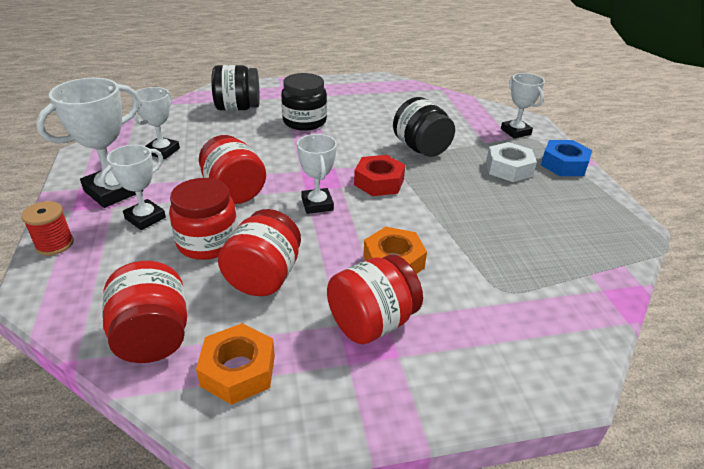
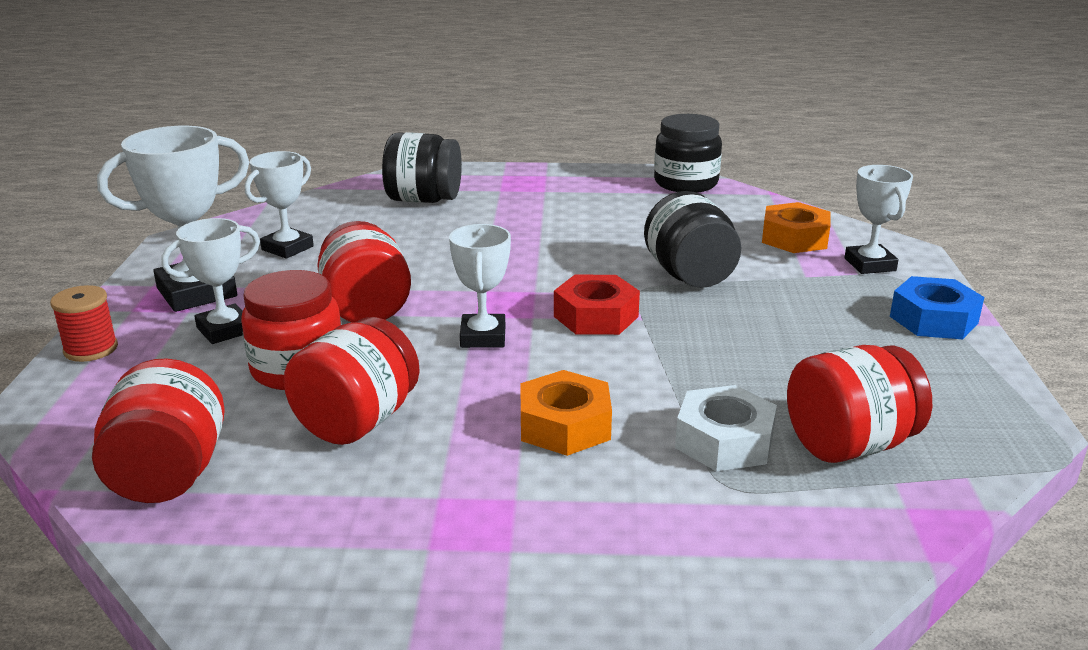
camera: 15 degrees right, 10 degrees down
orange nut [196,323,275,405] -> orange nut moved to [762,202,831,253]
black jar [281,73,327,131] -> black jar moved to [654,114,722,193]
red jar [327,254,423,345] -> red jar moved to [787,345,932,463]
white nut [486,142,537,182] -> white nut moved to [675,385,777,471]

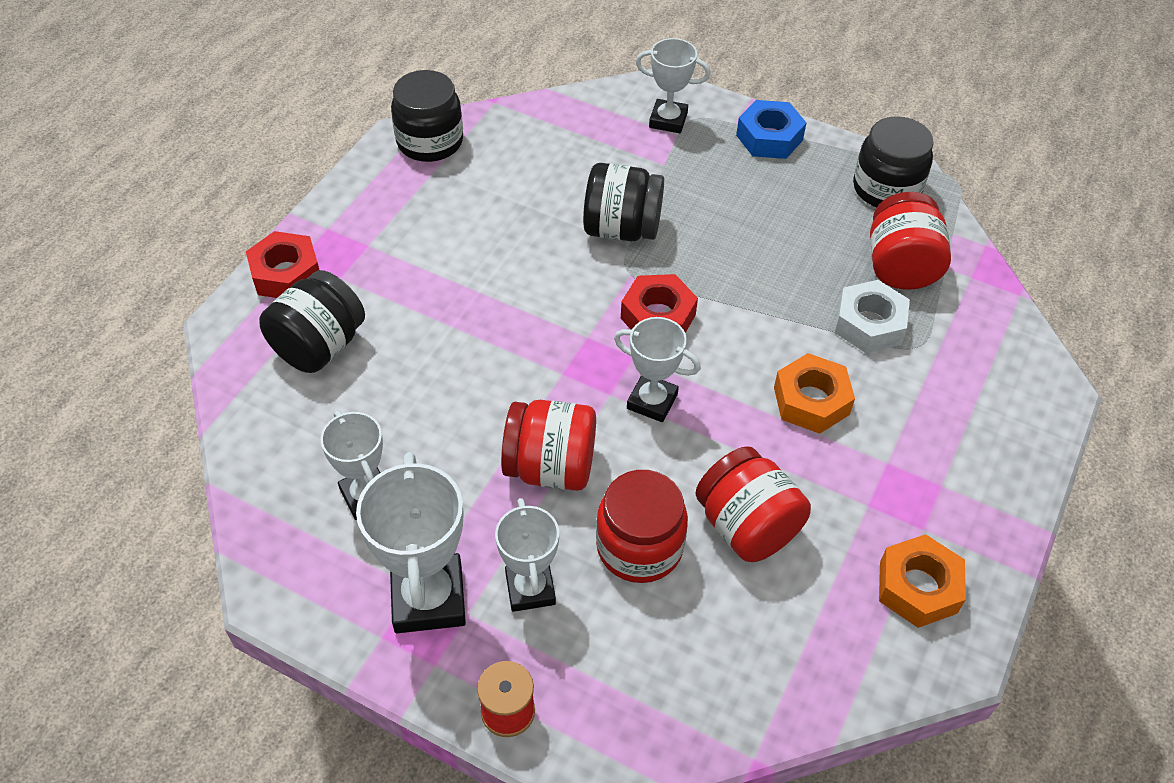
camera: 65 degrees left, 25 degrees up
red jar [92,359,225,503] -> none
orange nut [762,202,831,253] -> orange nut moved to [879,534,966,628]
none -> red nut [246,231,319,298]
none -> black jar [853,116,934,207]

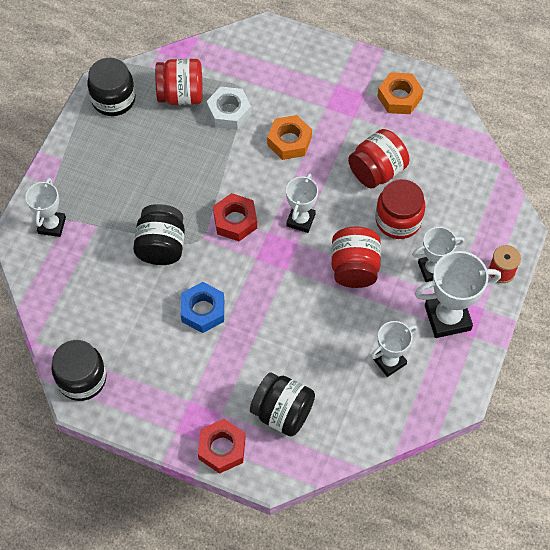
camera: 95 degrees left, 10 degrees up
blue nut [736,100,806,159] -> blue nut moved to [181,282,224,333]

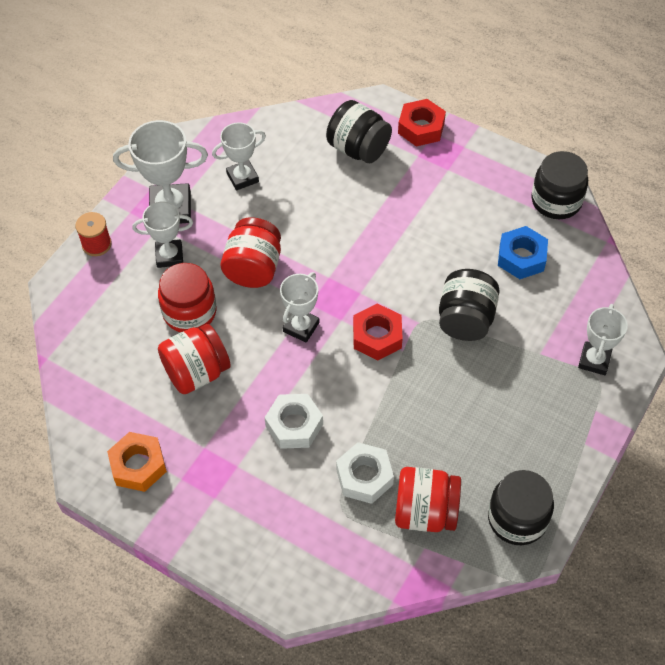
camera: 170 degrees left, 5 degrees down
blue nut [181,282,224,333] -> blue nut moved to [498,226,548,279]
orange nut [267,115,312,160] -> white nut [264,394,323,449]

